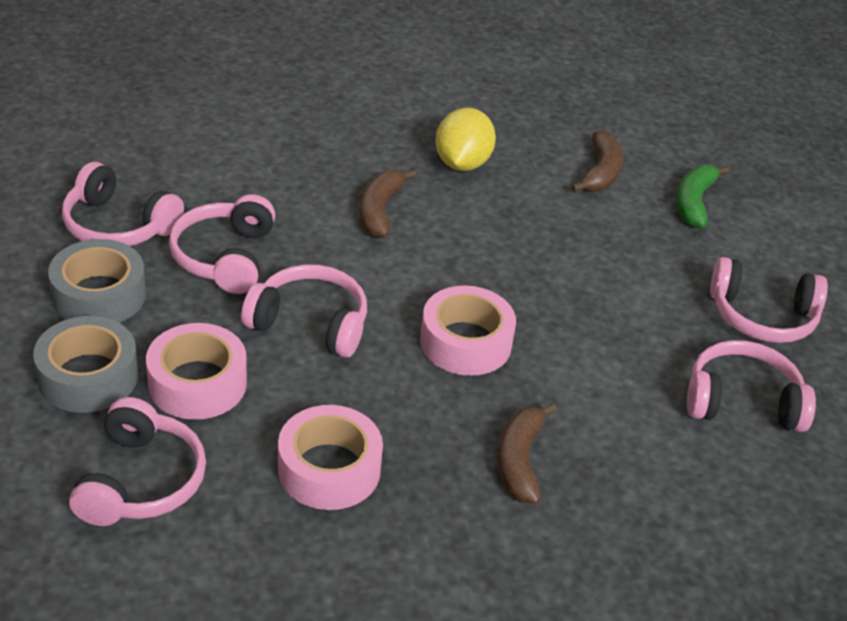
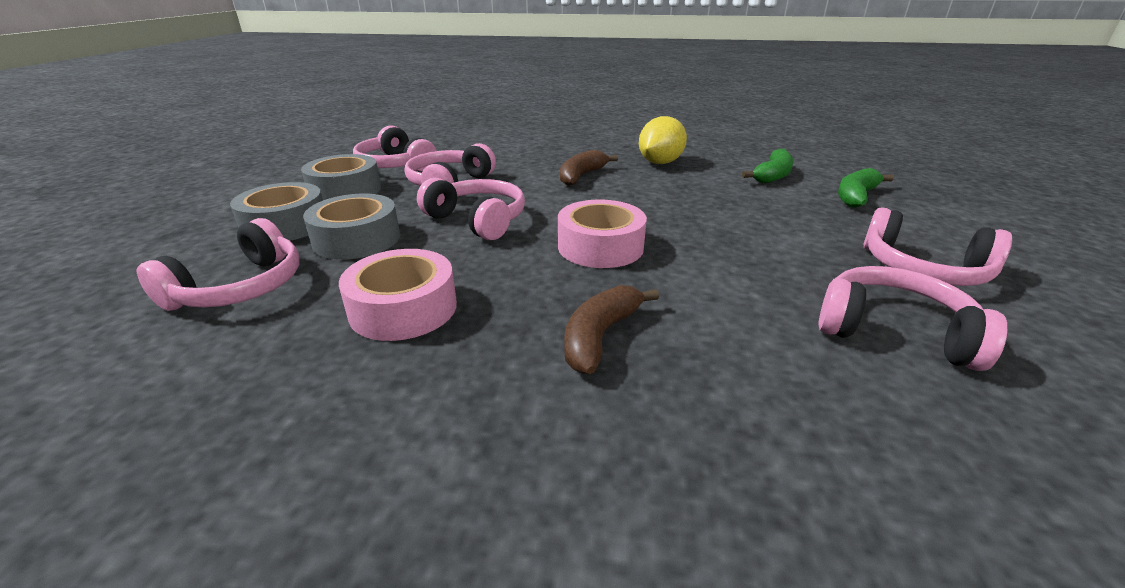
camera: 25 degrees right, 10 degrees down
pink tape [146,323,247,420] -> grey tape [303,194,400,259]
brown banana [571,130,623,192] -> green banana [742,149,794,184]

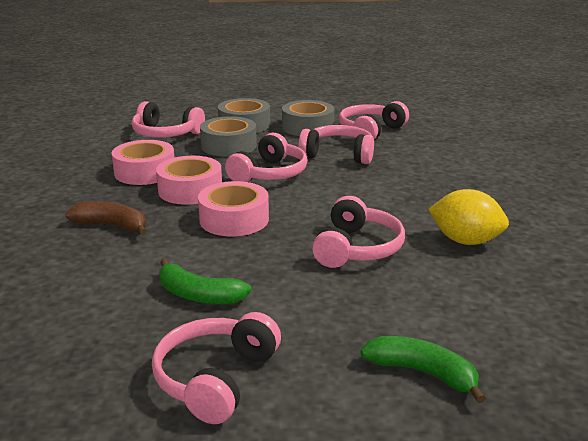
camera: 80 degrees right, 5 degrees down
brown banana [560,150,618,186] -> none
green banana [742,149,794,184] -> green banana moved to [159,259,252,305]
pink headphones [818,266,1007,371] -> pink headphones moved to [312,196,405,268]
none -> pink tape [156,156,222,205]

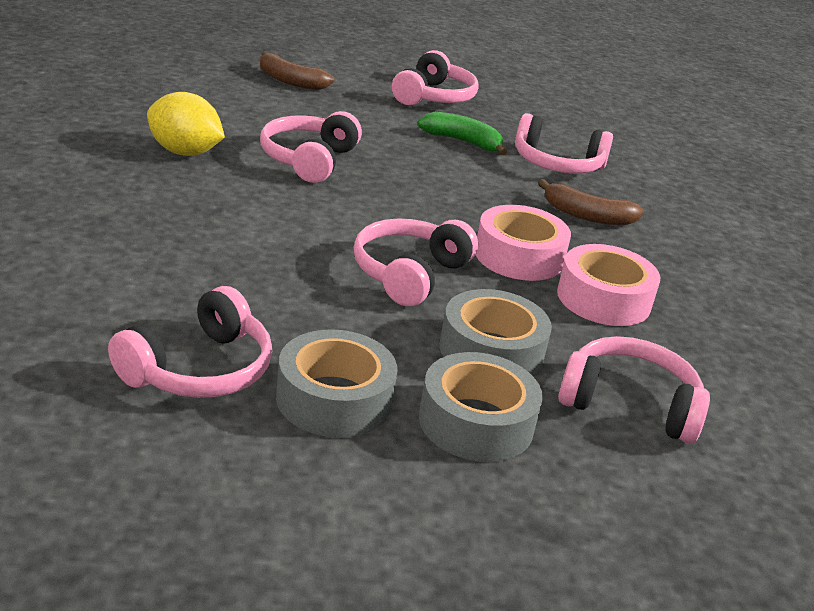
camera: 175 degrees right, 5 degrees up
pink tape [198,181,269,236] -> none
pink headphones [298,125,374,164] -> pink headphones moved to [515,113,613,174]
green banana [360,336,486,403] -> brown banana [260,51,334,90]

